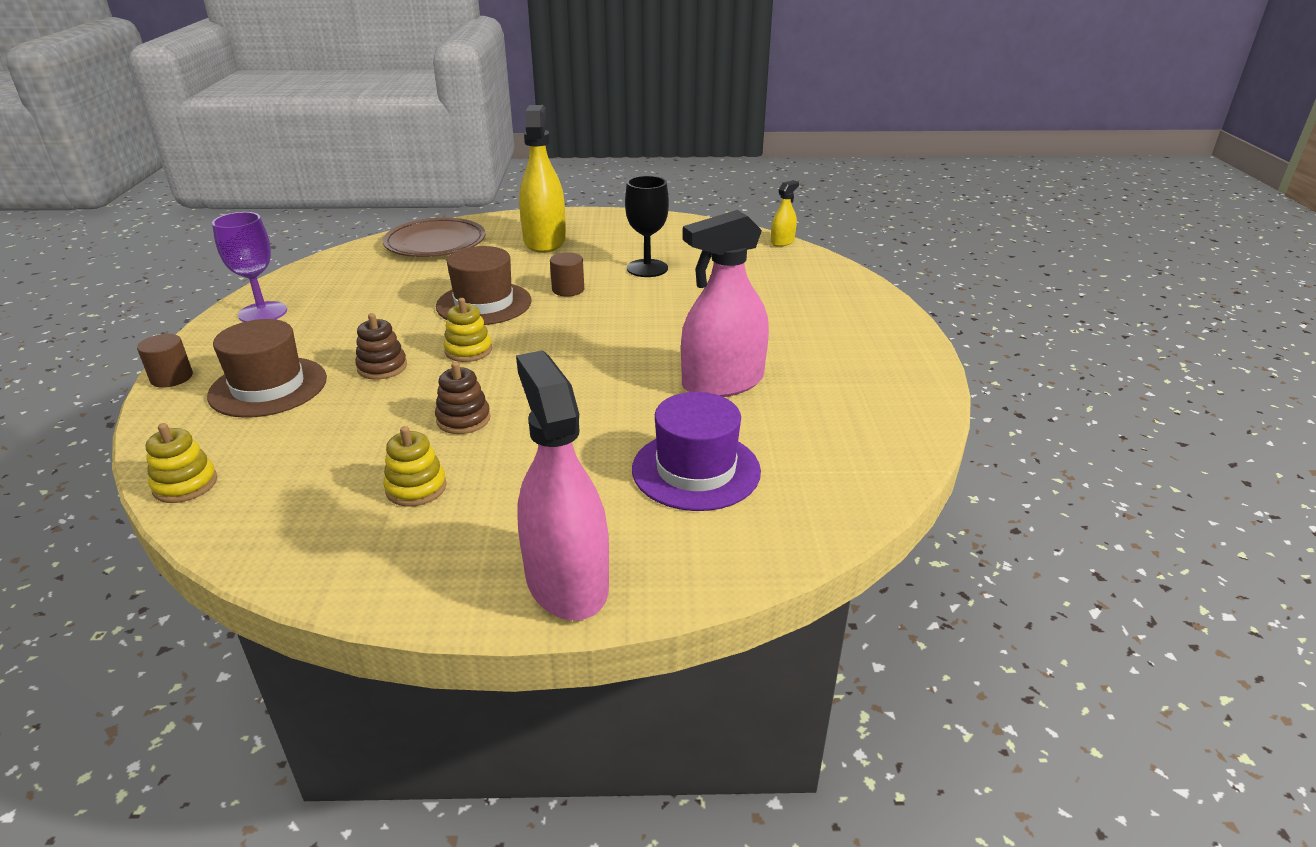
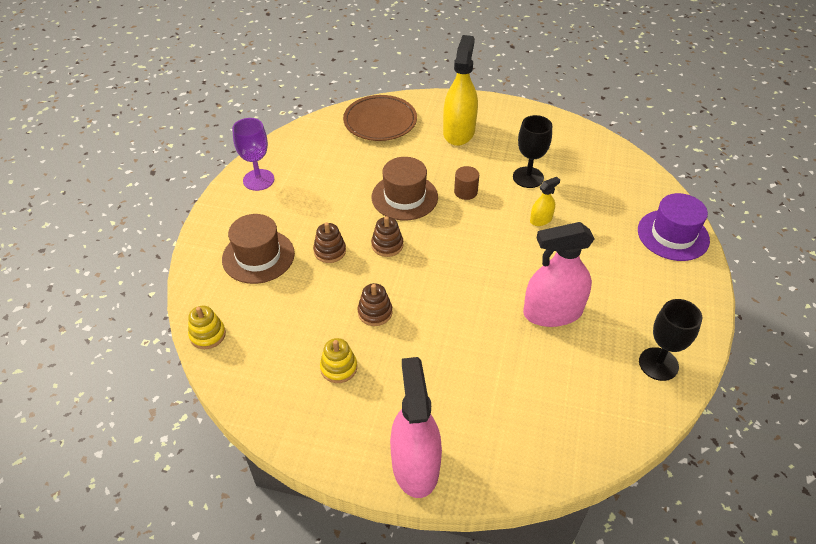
camera: 15 degrees right, 15 degrees up
brown cylinder [137,334,193,388] -> none
yellow stacking toy [443,298,492,362] -> brown stacking toy [371,216,403,257]
purple hat [632,392,761,511] -> purple hat moved to [638,193,710,261]
yellow spray bottle [771,180,799,247] -> yellow spray bottle moved to [530,177,560,226]
none -> black goblet [639,299,702,381]

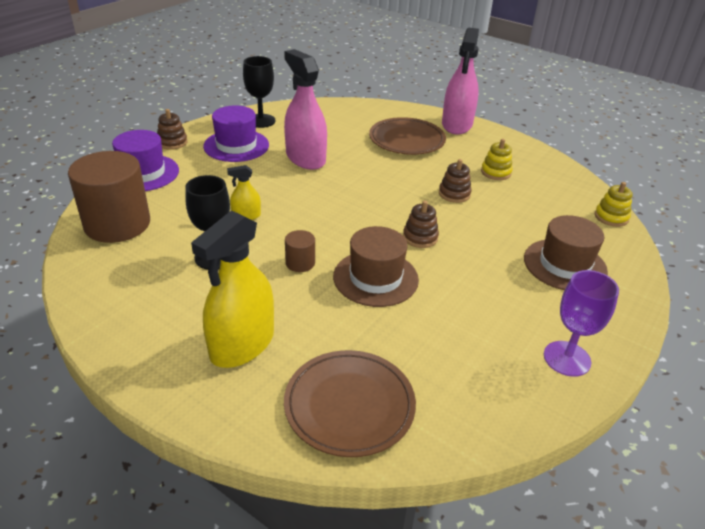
camera: 160 degrees left, 10 degrees down
brown stacking toy [313,222,346,263] -> brown stacking toy moved to [157,109,187,150]
pink spray bottle [523,222,594,327] -> pink spray bottle turned 135 degrees counterclockwise [284,49,327,170]
none -> brown cylinder [68,151,150,243]
none -> purple hat [203,105,269,162]
none -> brown plate [369,117,446,155]

